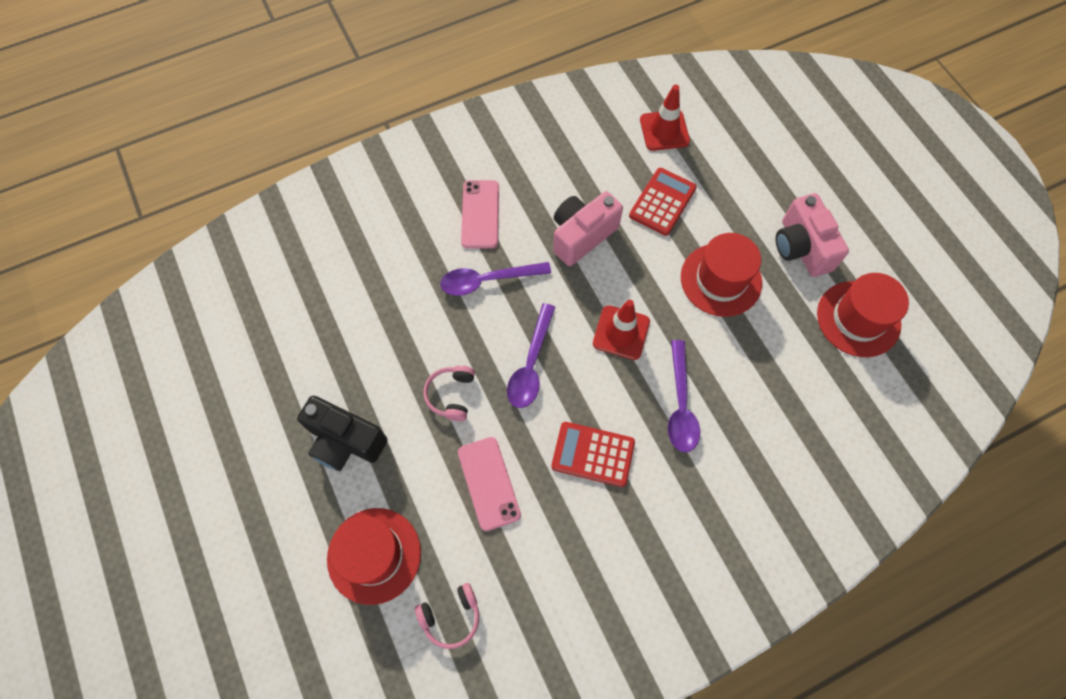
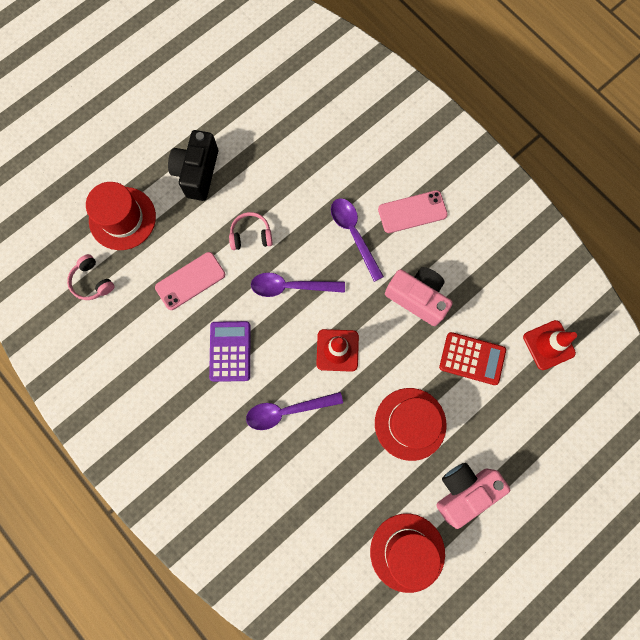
camera: 75 degrees right, 10 degrees up
red calculator [551,422,635,487] -> purple calculator [209,321,250,382]

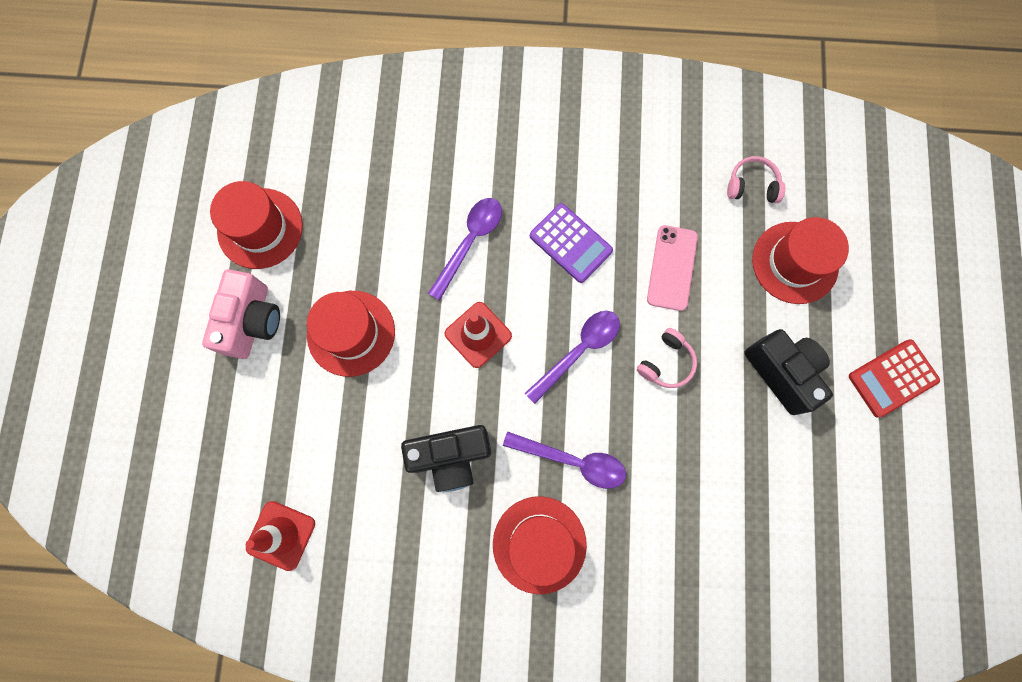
camera: 135 degrees right, 0 degrees up
pink phone [378,190,448,233] -> red hat [493,496,587,594]
pink camera [385,267,453,326] -> black camera [401,425,491,492]
red calculator [439,332,506,385] -> red calculator moved to [849,339,940,418]

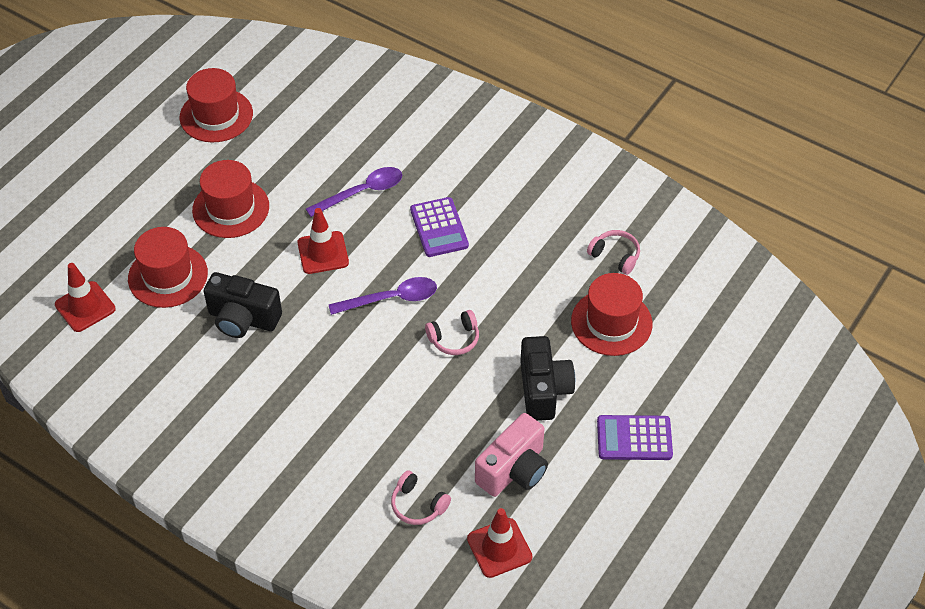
camera: 30 degrees right, 25 degrees down
pink camera [202,269,280,359] -> pink camera moved to [475,413,548,497]
red hat [493,496,587,594] -> red hat moved to [128,227,208,308]
purple spoon [503,431,626,489] -> none
pink phone [647,225,698,311] -> none
red calculator [849,339,940,418] -> purple calculator [597,415,673,460]
none -> pink headphones [391,470,451,525]
none -> red traffic cone [467,508,532,578]

